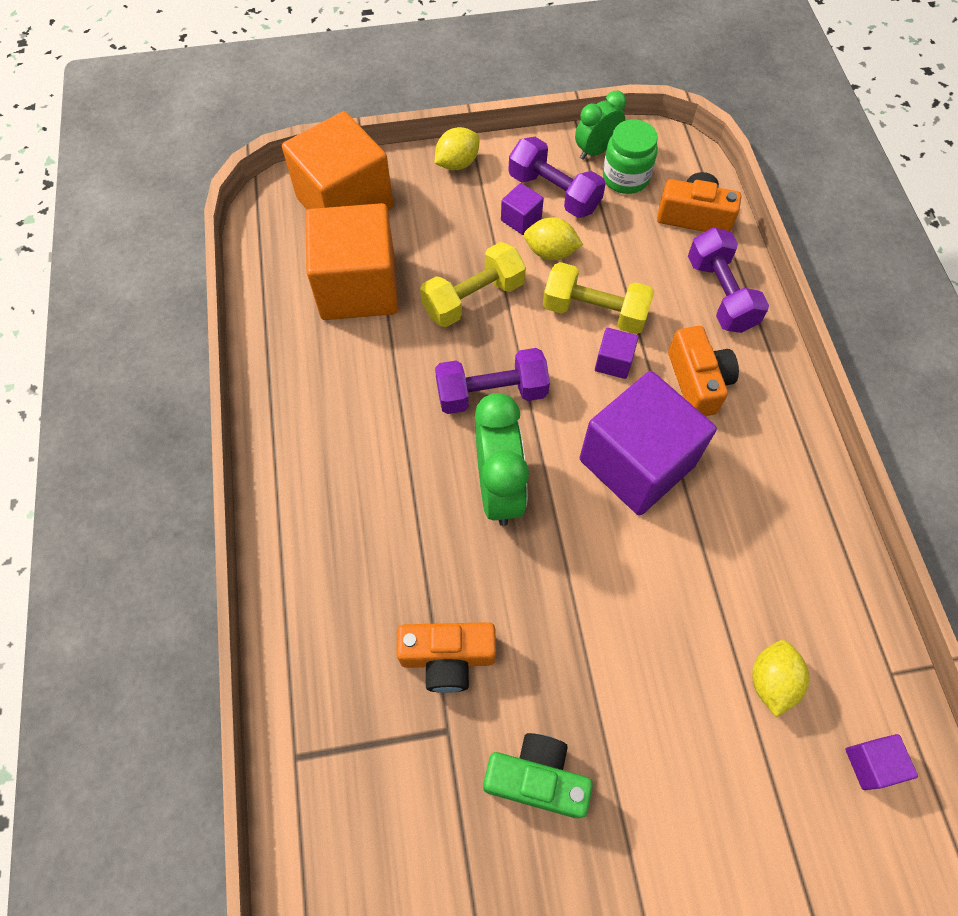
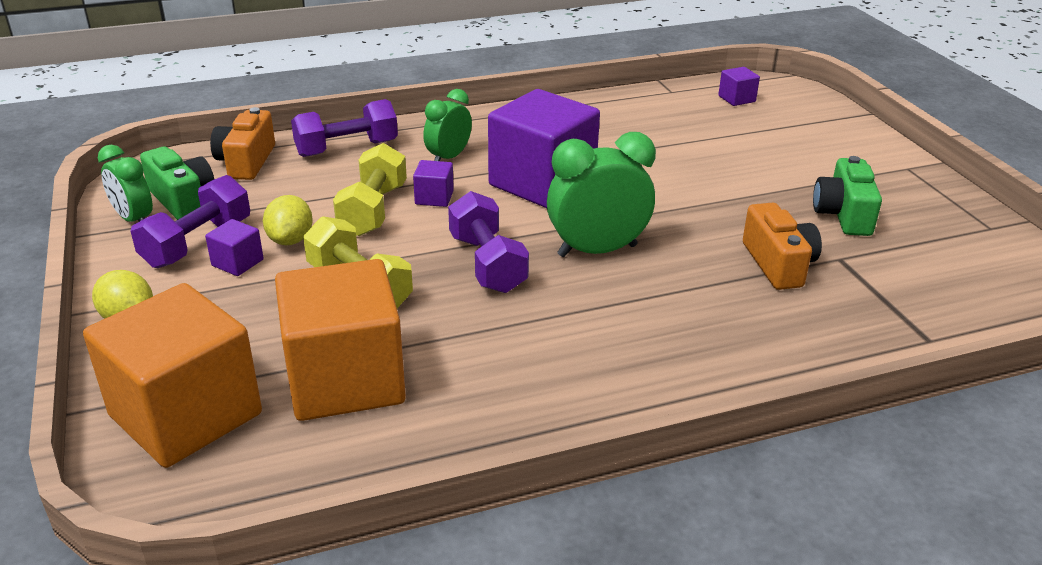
camera: 100 degrees left, 30 degrees down
green jar [603,119,658,194] -> green camera [140,146,214,220]
orange camera [668,326,739,416] -> green clock [423,89,472,161]
yellow lemon [752,640,809,717] -> none

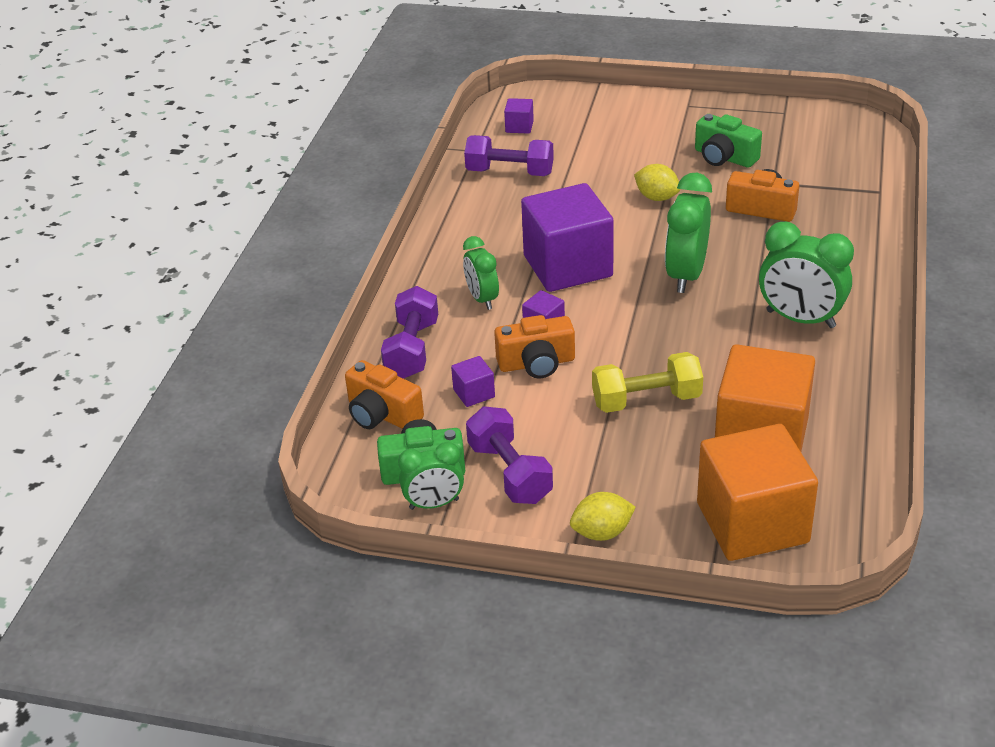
camera: 55 degrees left, 5 degrees up
purple cube [205,219,264,276] -> purple cube moved to [451,356,495,407]
yellow lemon [263,195,313,245] -> yellow lemon moved to [634,164,680,201]
yellow dumbbell [333,143,407,236] -> orange camera [494,315,575,379]
purple dumbbell [448,191,529,293] -> purple dumbbell moved to [464,135,554,176]
none -> green clock [759,222,854,328]

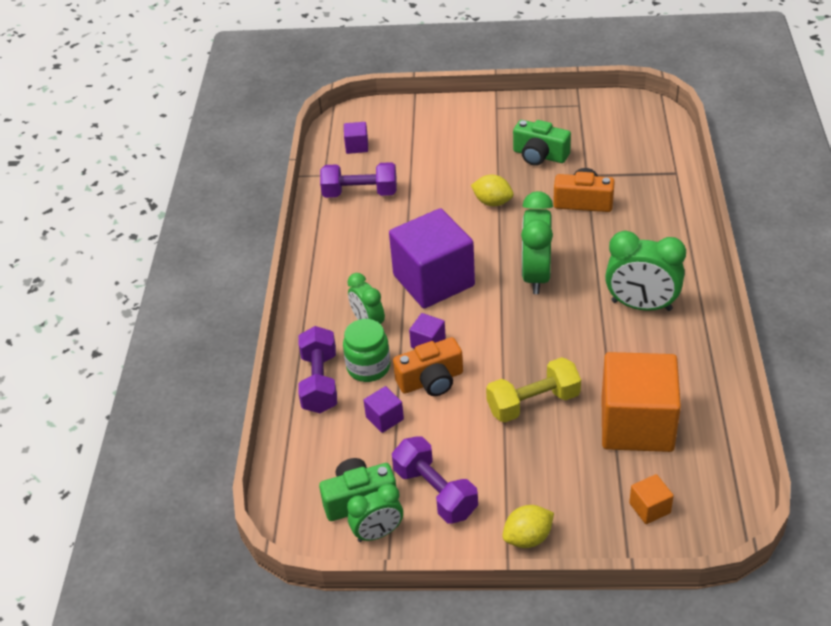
camera: 10 degrees left, 5 degrees up
orange camera [345,360,424,429] -> none
orange cube [697,424,818,561] -> orange cube [629,474,674,524], size x0.41
none -> green jar [343,319,390,382]

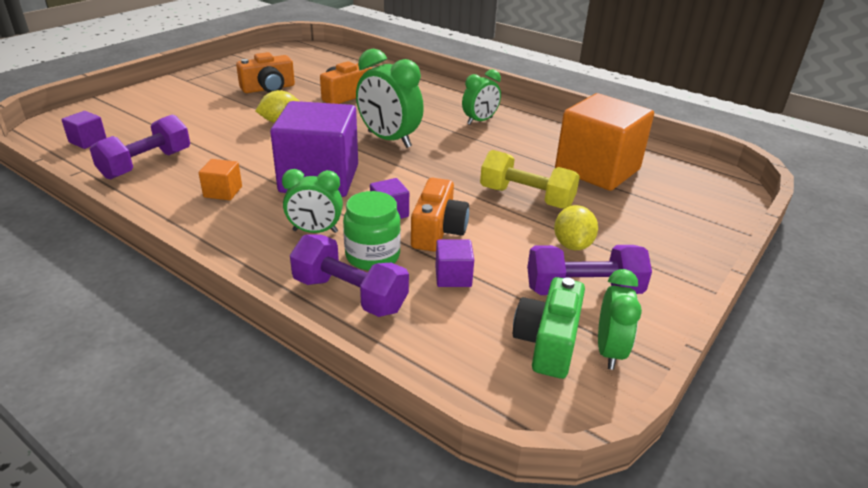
camera: 60 degrees left, 10 degrees down
yellow dumbbell [486,357,581,423] -> yellow dumbbell turned 75 degrees counterclockwise [480,150,580,209]
yellow lemon [502,505,554,548] -> yellow lemon moved to [554,205,598,250]
green camera [513,120,571,166] -> orange camera [236,52,295,93]
green clock [605,231,686,311] -> green clock [462,69,501,125], size x0.62
orange cube [629,474,674,524] -> orange cube moved to [199,159,242,200]

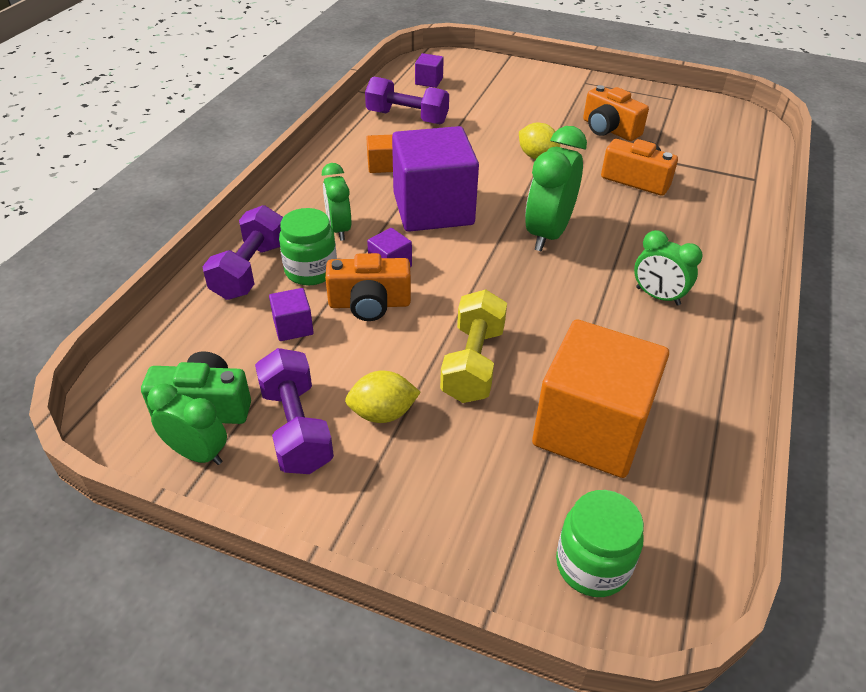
camera: 75 degrees right, 10 degrees up
green clock [598,269,642,370] -> green clock turned 150 degrees counterclockwise [147,383,227,465]
none -> green jar [556,490,644,597]

